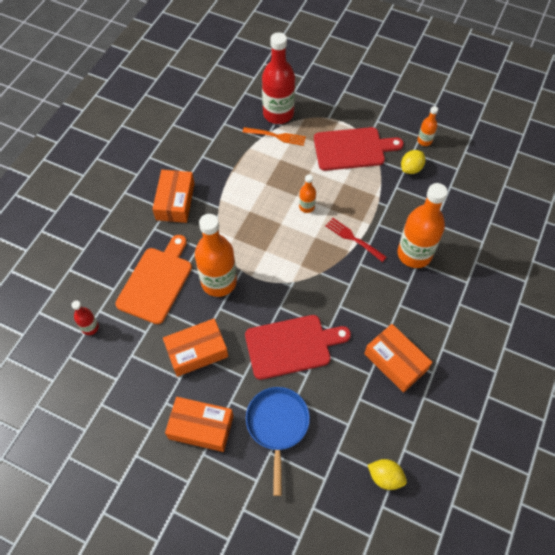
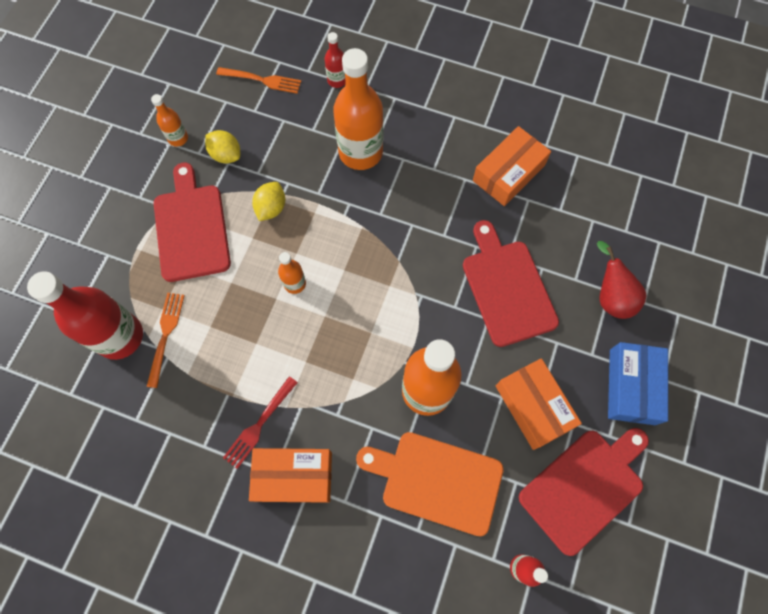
camera: 95 degrees left, 10 degrees up
orange box [165,397,233,452] -> blue box [608,342,668,425]
blue pan [246,387,310,496] -> red pear [597,241,646,319]
red fork [325,218,387,262] -> red fork moved to [223,376,298,469]
yellow lemon [368,459,407,490] -> yellow lemon moved to [252,182,285,221]
none -> orange fork [216,67,301,94]
none -> red bottle [324,32,346,88]
none -> red cutting board [519,428,649,556]

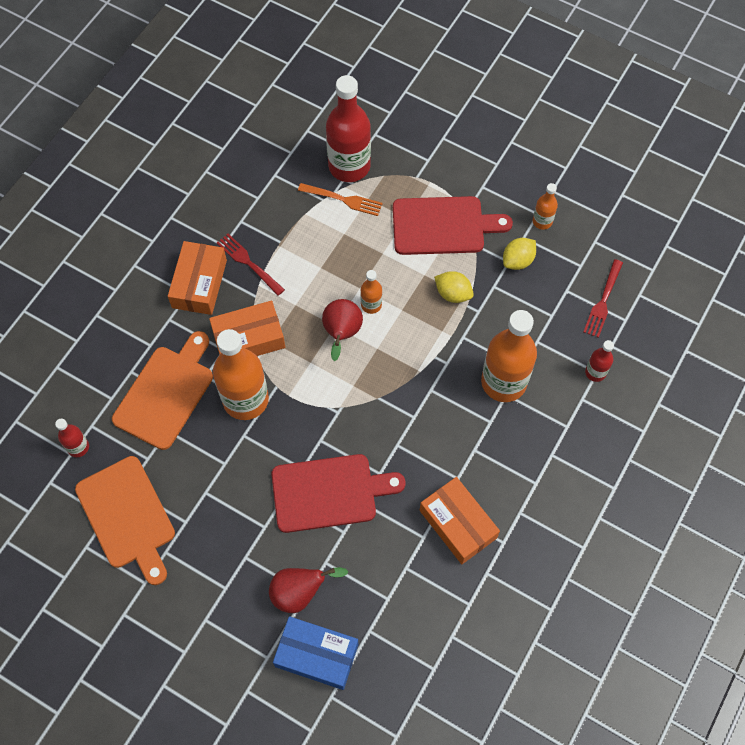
camera: 100 degrees right, 5 degrees down
orange fork [216,67,301,94] -> red fork [583,259,623,338]
orange box [496,358,582,450] -> orange box moved to [209,300,285,356]
red cutting board [519,428,649,556] -> orange cutting board [75,456,175,585]
blue box [608,342,668,425] -> blue box moved to [273,616,359,690]
none -> red pear [322,299,363,361]

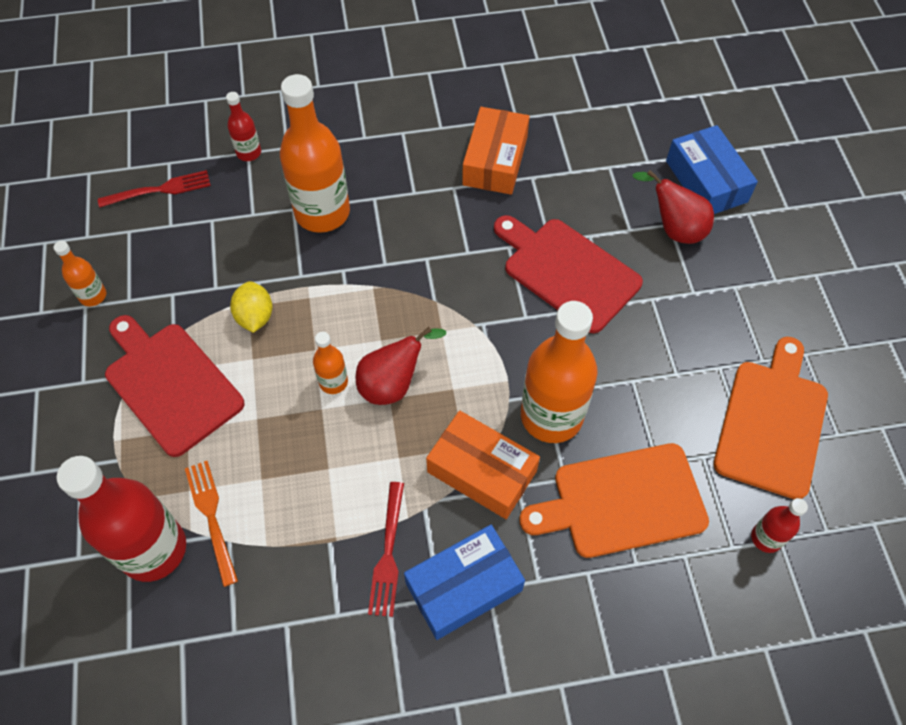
camera: 130 degrees left, 5 degrees down
orange box [168,241,227,315] -> blue box [404,525,525,640]
yellow lemon [503,238,536,270] -> none

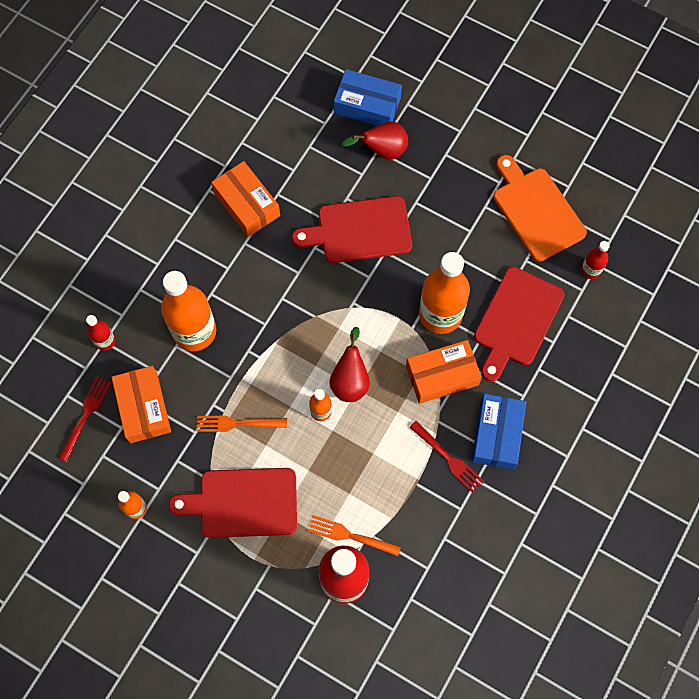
camera: 50 degrees left, 10 degrees up
yellow lemon [230,281,272,333] -> orange fork [196,416,287,432]
orange cutting board [519,443,709,558] -> red cutting board [474,267,564,382]
none -> orange box [111,366,171,443]

